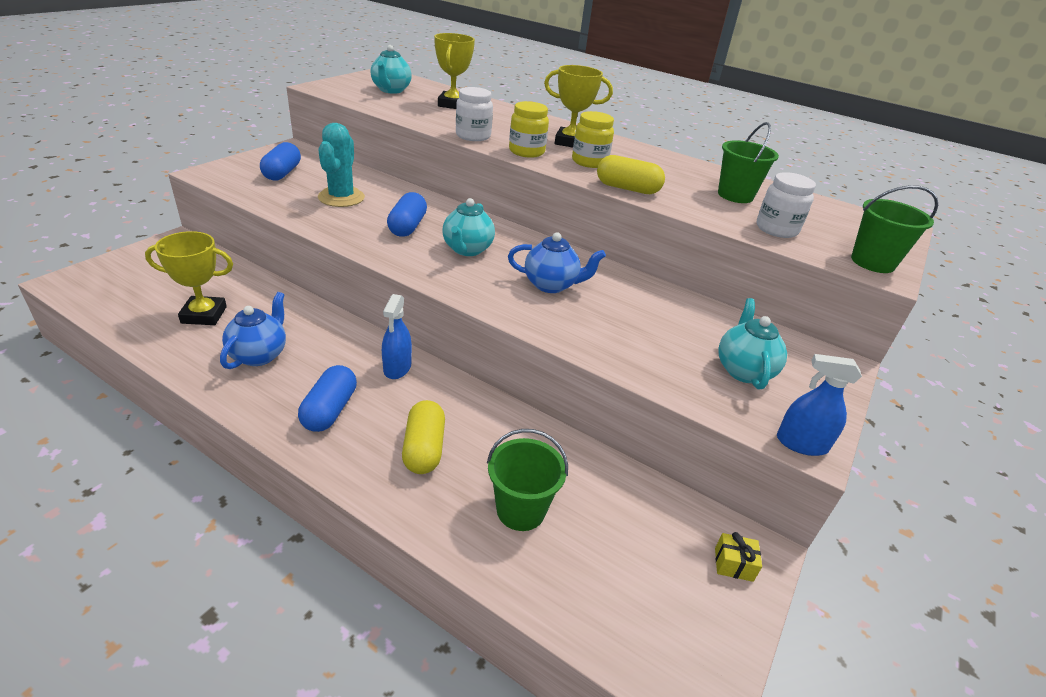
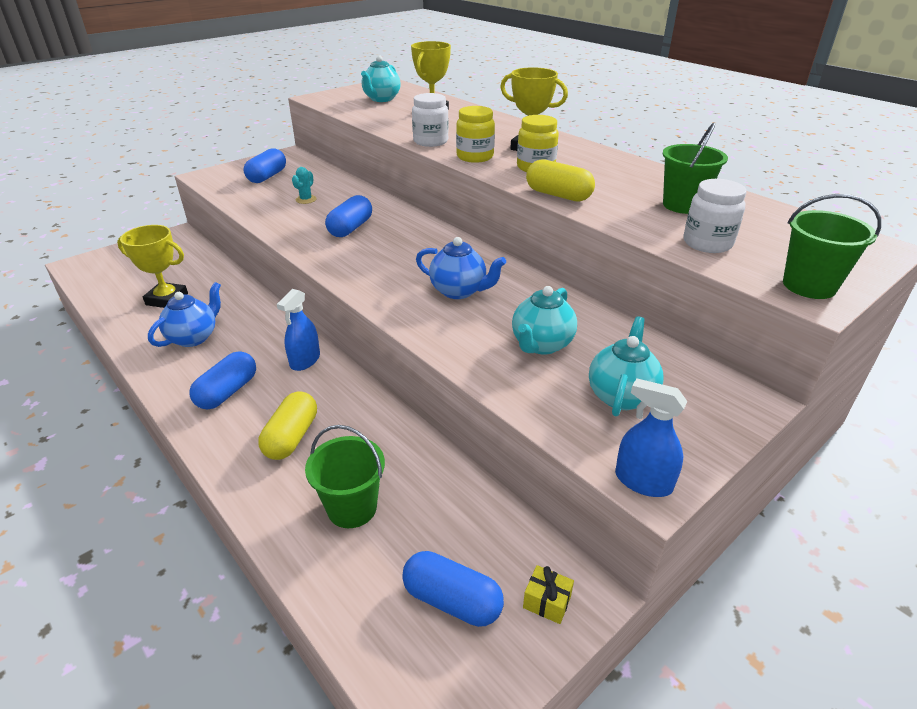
camera: 20 degrees right, 0 degrees up
turquoise cactus [318,123,365,207] -> turquoise cactus [292,167,317,204], size x0.48
turquoise teapot [442,198,495,256] -> turquoise teapot moved to [512,286,577,354]
none -> blue capsule [402,551,504,627]

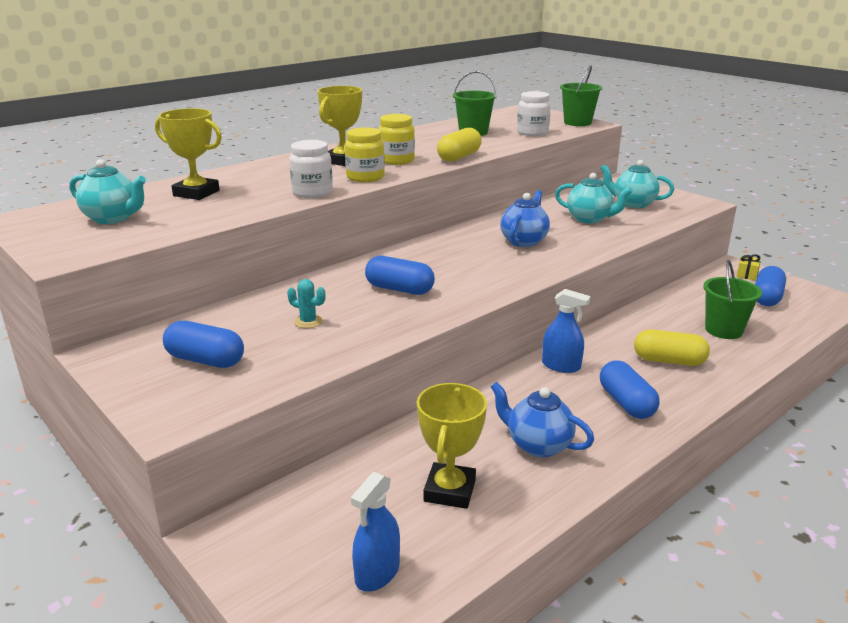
camera: 90 degrees left, 10 degrees down
blue capsule [190,351,256,409] -> blue capsule turned 45 degrees clockwise [600,360,660,419]
blue spray bottle [615,378,688,497] -> blue spray bottle moved to [351,472,400,592]

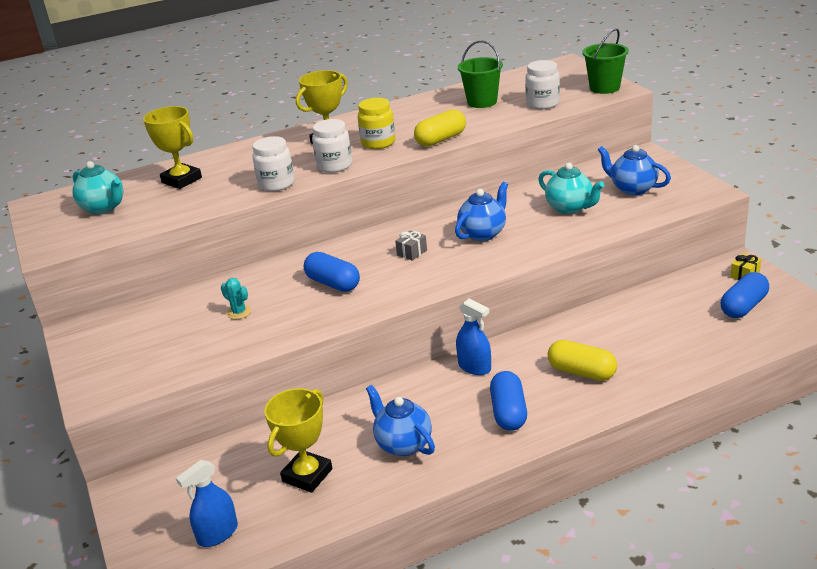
camera: 20 degrees right, 5 degrees up
blue capsule [163,321,244,368] -> none
yellow jar [345,127,385,182] -> white jar [312,119,352,173]
turquoise teapot [600,160,674,208] -> blue teapot [598,145,671,195]
green bucket [703,260,762,339] -> none
none -> grey gift [395,230,427,261]

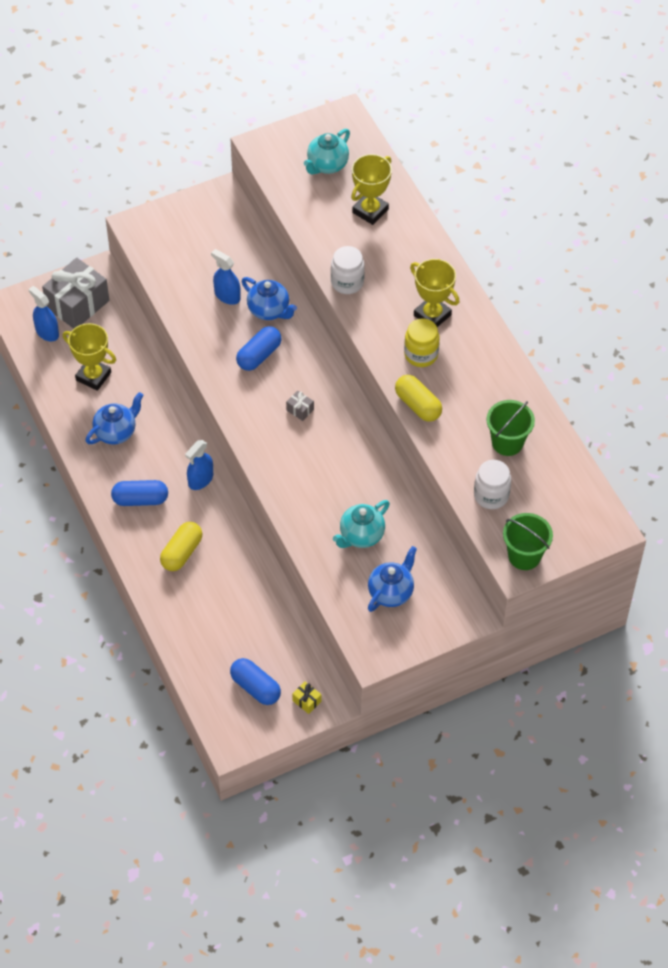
camera: 85 degrees right, 25 degrees up
turquoise cactus [221,278,251,319] -> blue spray bottle [211,249,241,305]
white jar [312,119,352,173] -> none
blue teapot [455,182,508,241] -> blue teapot moved to [242,277,297,320]
none -> grey gift [42,258,109,329]

